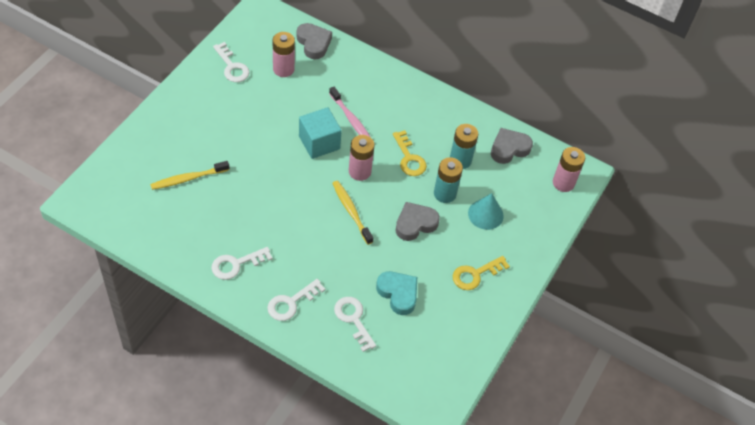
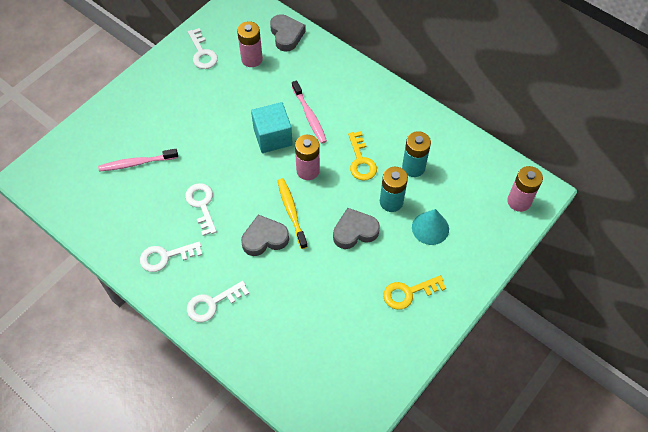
camera: 15 degrees right, 5 degrees up
yellow toothbrush [150,161,229,190] -> pink toothbrush [98,149,178,172]
white key [334,297,376,352] -> white key moved to [185,183,217,236]
turquoise heart [376,271,417,315] -> none
grey heart [491,128,533,164] -> grey heart moved to [241,215,289,256]

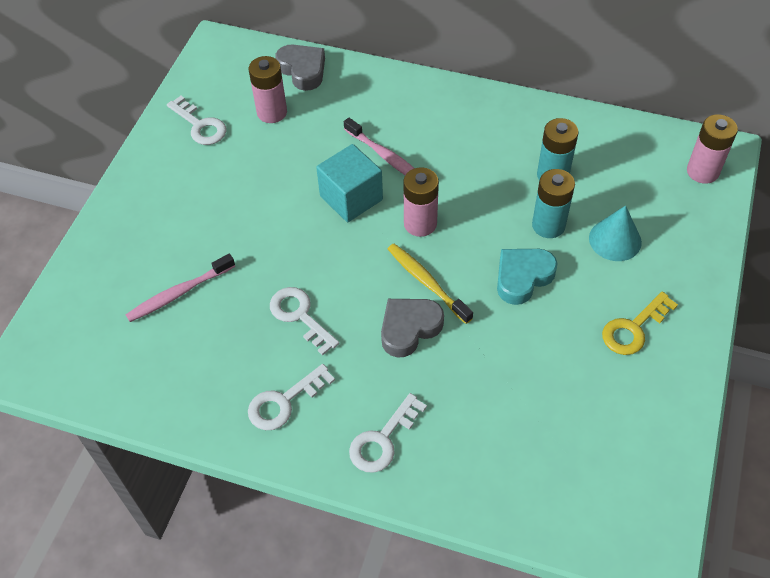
camera: 20 degrees left, 5 degrees down
grey heart [333,208,380,249] -> turquoise heart [497,249,558,305]
yellow key [348,131,377,181] -> none

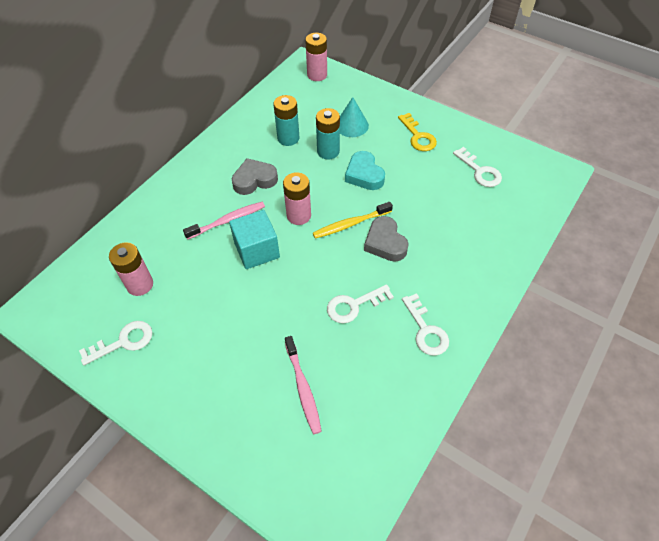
camera: 75 degrees left, 0 degrees up
grey heart [275,45,325,91] -> grey heart moved to [232,158,278,195]
white key [349,393,427,473] -> white key moved to [453,147,502,187]

